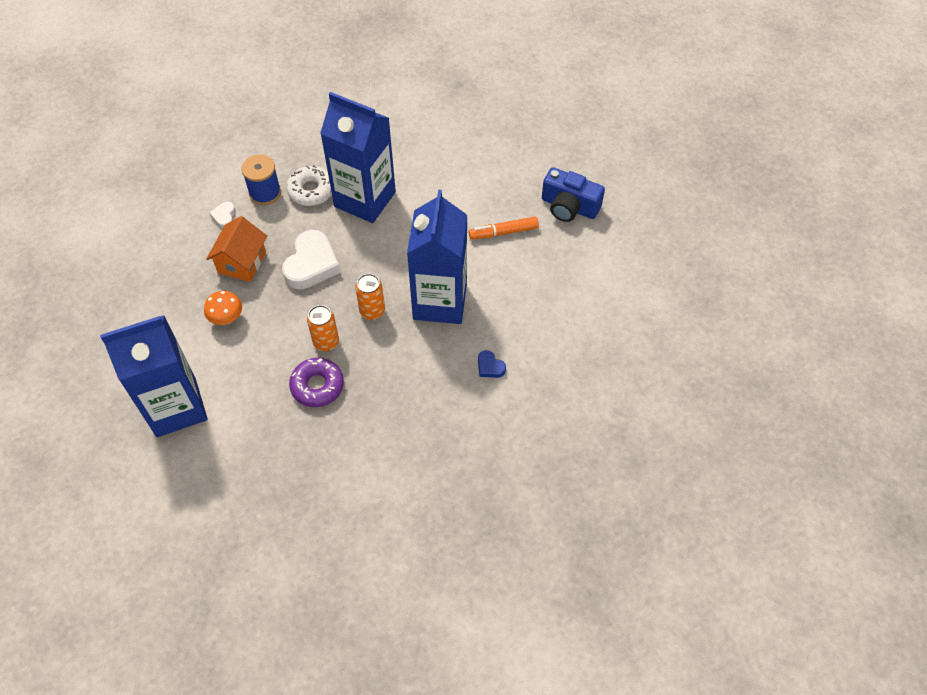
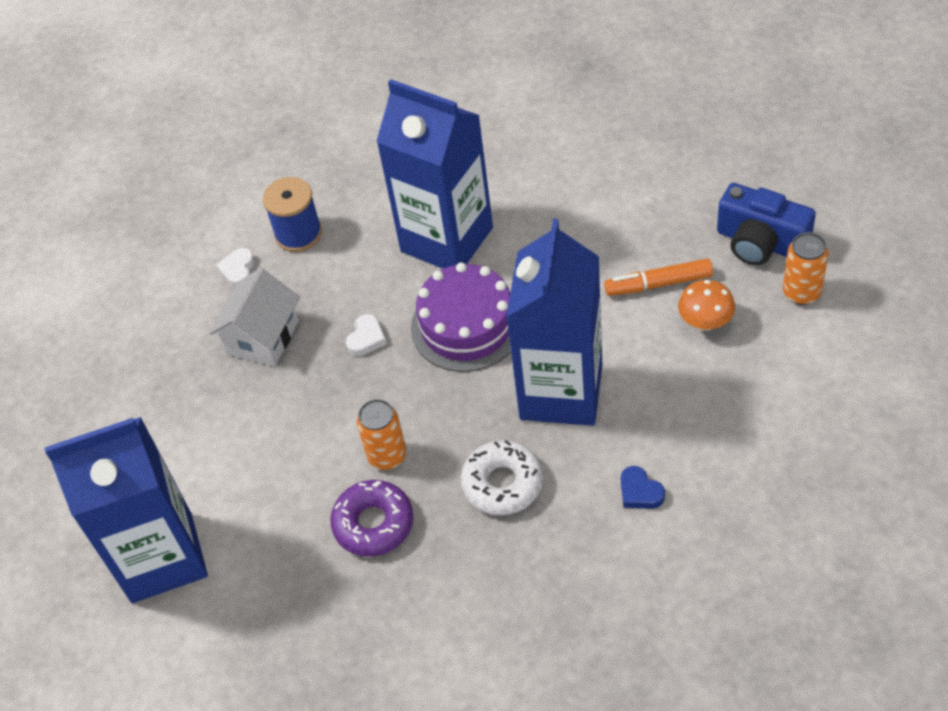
camera: 10 degrees right, 5 degrees down
orange mushroom [204,291,242,325] -> orange mushroom moved to [678,280,735,331]
orange house [206,216,267,282] -> white house [209,268,300,366]
white heart [282,230,341,289] -> white heart [346,314,387,356], size x0.47
white donut [286,165,332,206] -> white donut moved to [461,440,543,515]
orange can [355,274,385,320] -> orange can moved to [783,232,828,305]
none -> purple cake [411,262,511,372]

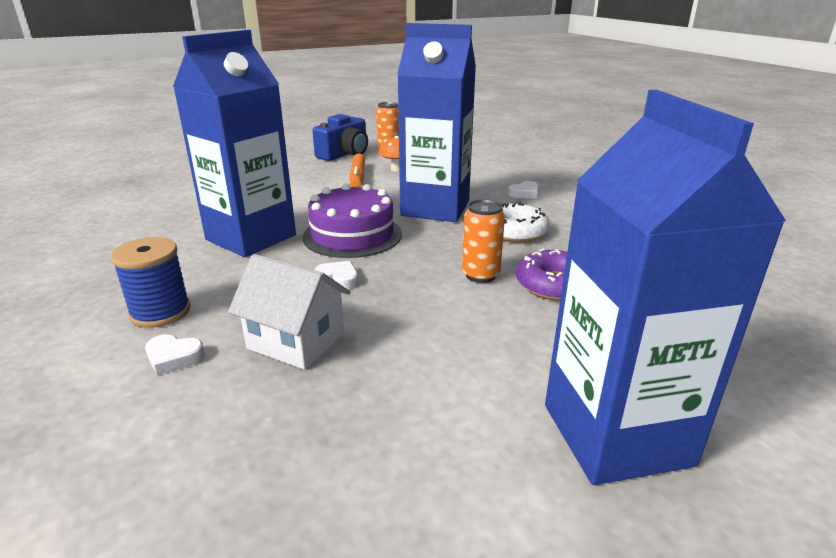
camera: 90 degrees left, 25 degrees down
blue heart [621,466,665,509] -> white heart [508,181,538,199]

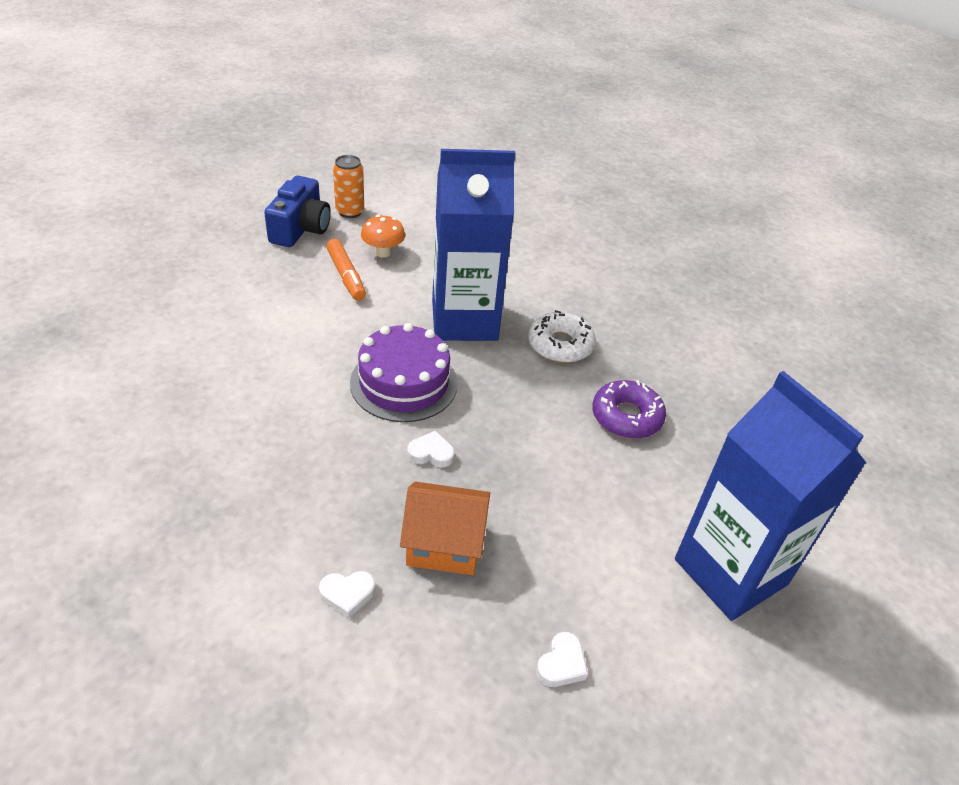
camera: 25 degrees left, 15 degrees up
blue spool [111,237,191,328] -> none
blue carton [173,30,296,257] -> none
white house [228,254,351,370] -> orange house [400,482,490,575]
orange can [462,199,505,283] -> none
white heart [508,181,538,199] -> white heart moved to [536,632,588,687]

